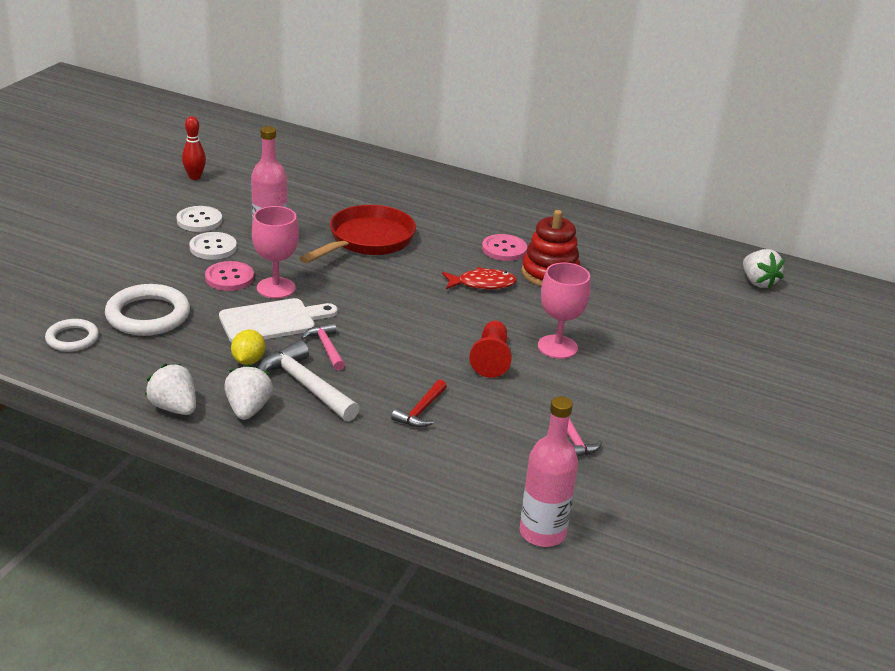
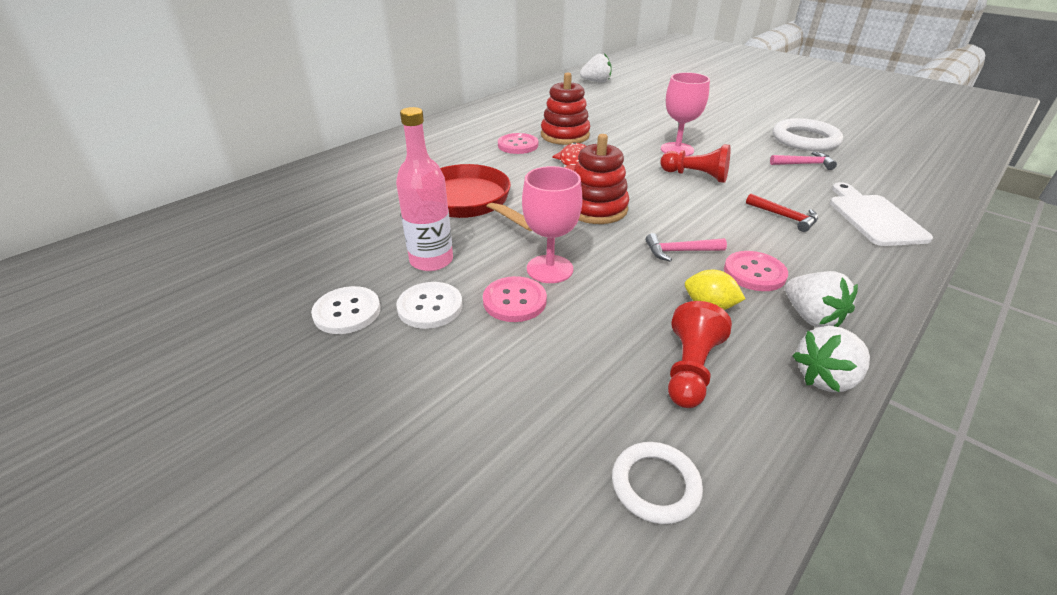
camera: 70 degrees left, 5 degrees up
white ring [105,284,190,336] -> white ring moved to [773,118,843,151]
red bowling pin [182,116,206,180] -> none
white cutting board [219,298,338,342] -> white cutting board moved to [830,182,933,246]
white strawberry [224,364,273,420] -> white strawberry turned 135 degrees counterclockwise [785,271,858,327]
white hammer [258,340,360,421] -> pink button [724,251,788,291]
pink bottle [520,396,578,547] -> none
none -> red stacking toy [574,134,629,224]
none -> red pawn [668,301,732,408]

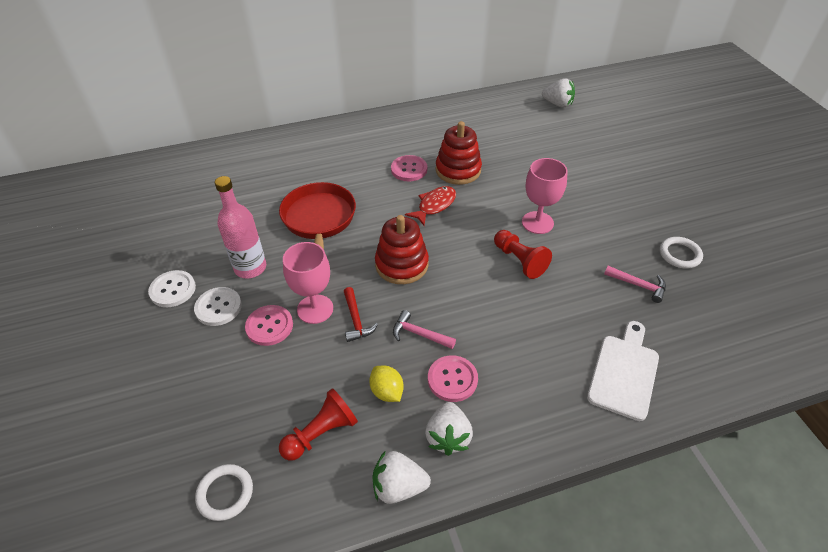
camera: 30 degrees right, 10 degrees up
red hammer [746,194,818,232] -> red hammer moved to [344,287,378,342]
white ring [773,118,843,151] -> white ring [660,237,703,269], size x0.60

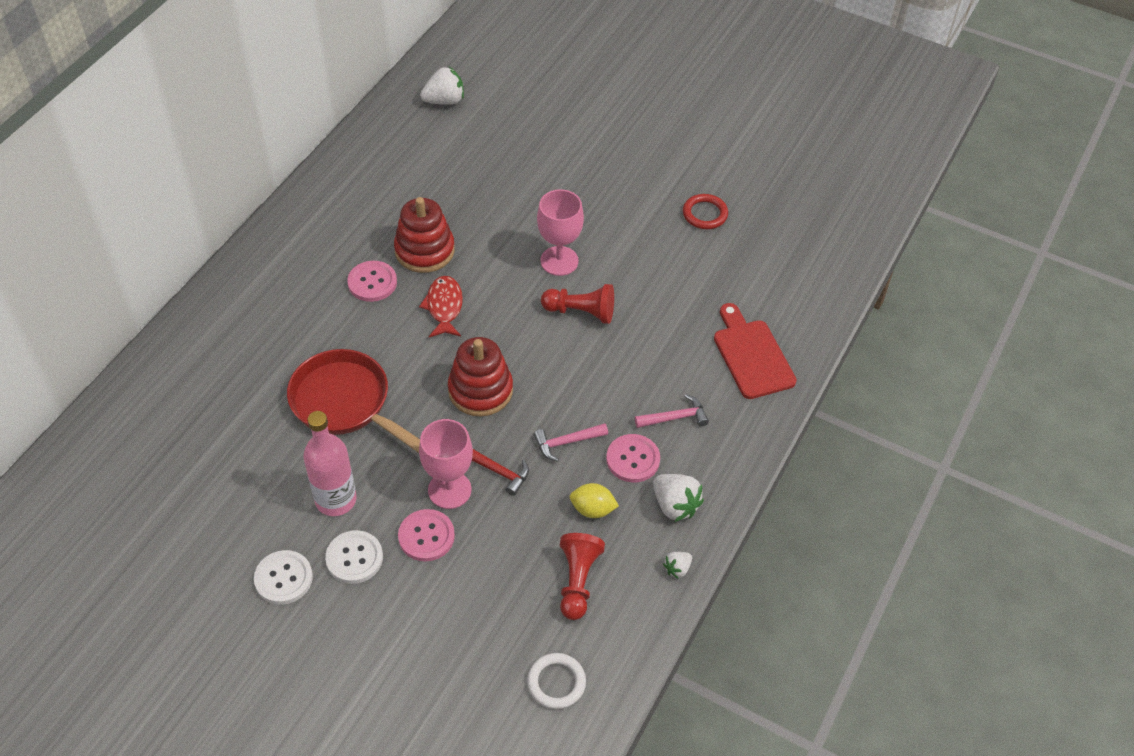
camera: 45 degrees left, 5 degrees up
white strawberry [373,450,431,504] -> white strawberry [663,552,692,579], size x0.55
white cutting board [587,321,659,421] -> red cutting board [714,303,797,399]
pink hammer [604,266,666,303] -> pink hammer moved to [635,394,709,428]
white ring [660,237,703,269] -> red ring [683,194,728,229]

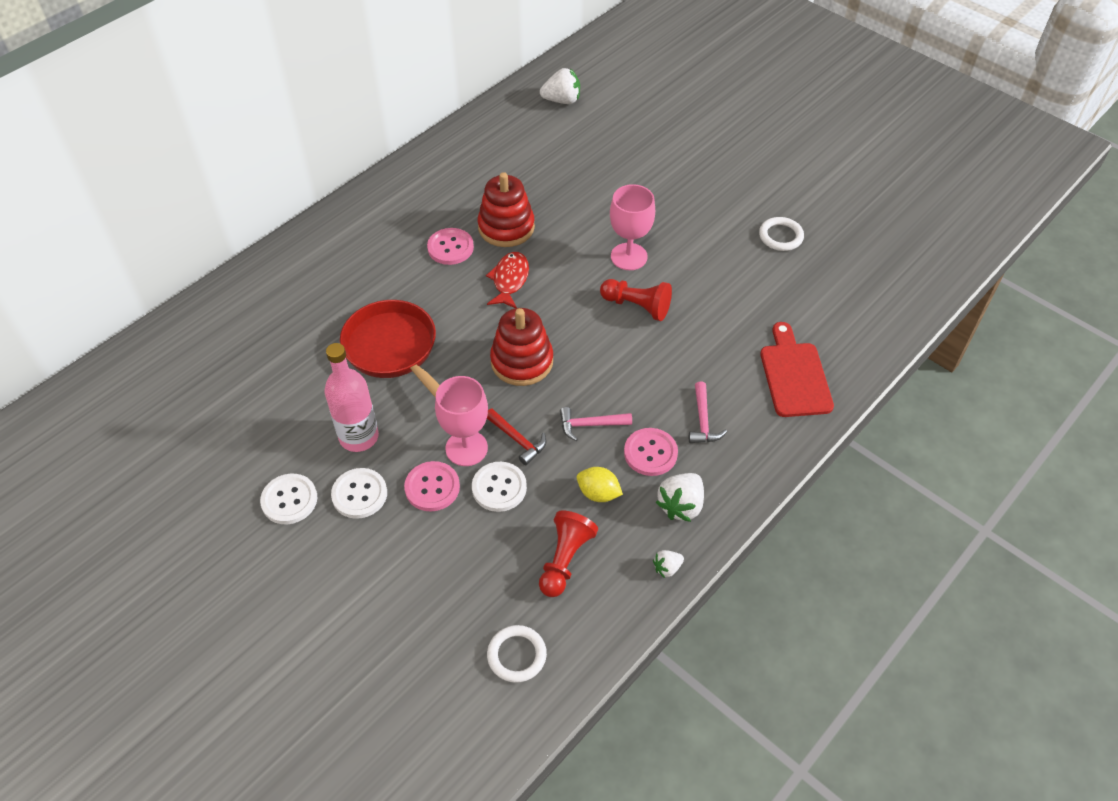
camera: 15 degrees right, 0 degrees up
pink hammer [635,394,709,428] -> pink hammer turned 90 degrees clockwise [689,382,727,443]
white strawberry [653,474,704,522] -> white strawberry turned 60 degrees clockwise [656,473,704,522]
red ring [683,194,728,229] -> white ring [759,217,804,251]
none -> white button [472,462,527,512]

